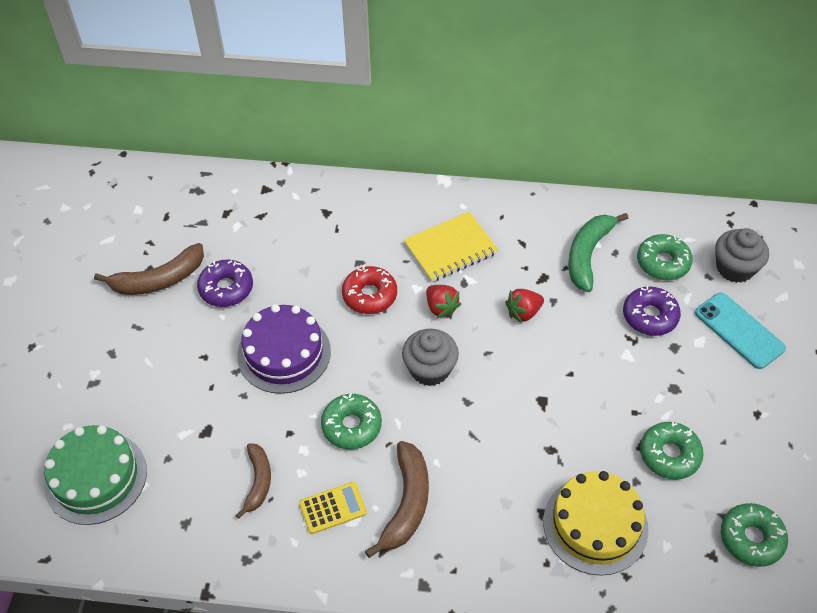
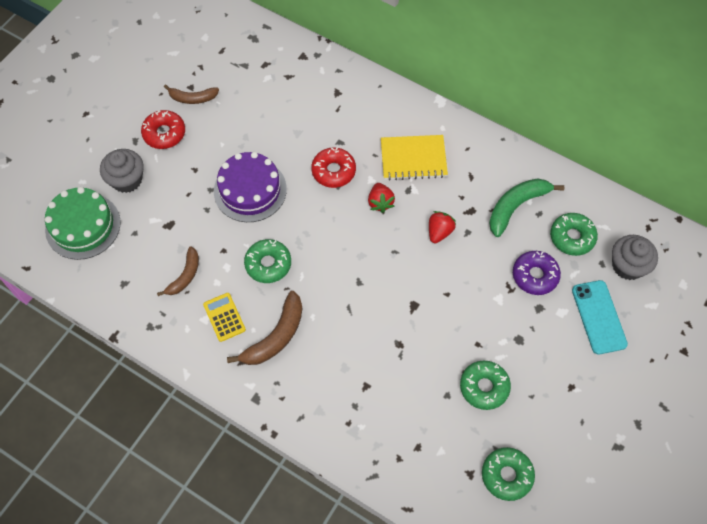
camera: 25 degrees right, 10 degrees up
brown banana [94,243,204,295] -> brown banana [164,84,219,104], size x0.64
purple donut [197,260,253,307] -> none
yellow calculator [299,482,367,534] -> yellow calculator turned 120 degrees counterclockwise [203,293,246,342]
grey cupcake [402,329,459,386] -> grey cupcake moved to [100,149,144,193]
red strawberry [505,289,544,323] -> red strawberry turned 120 degrees clockwise [429,211,456,243]
yellow cake [543,471,648,576] -> none
none -> red donut [141,110,185,149]

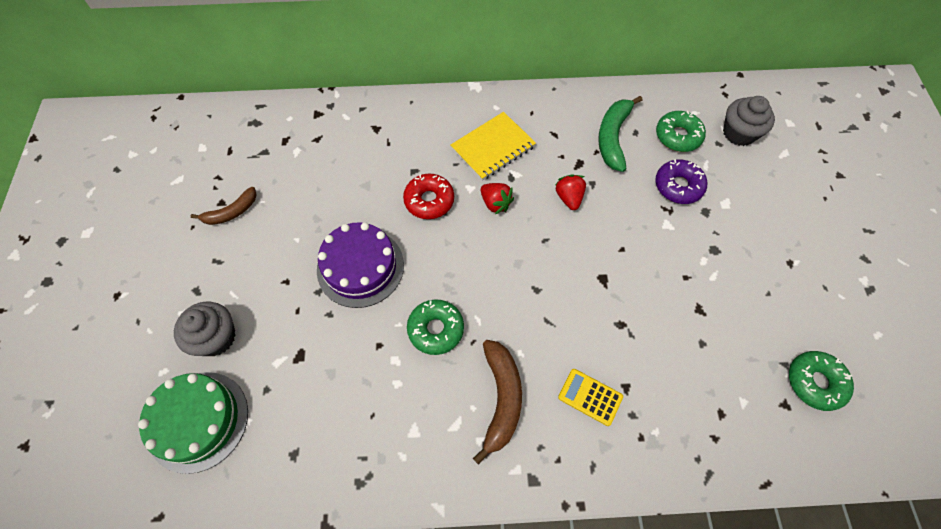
camera: 35 degrees left, 0 degrees up
red donut [141,110,185,149] -> none
brown banana [157,246,199,296] -> none
yellow calculator [203,293,246,342] -> yellow calculator moved to [558,369,623,426]
green donut [460,361,511,410] -> none
turquoise phone [572,280,628,354] -> none

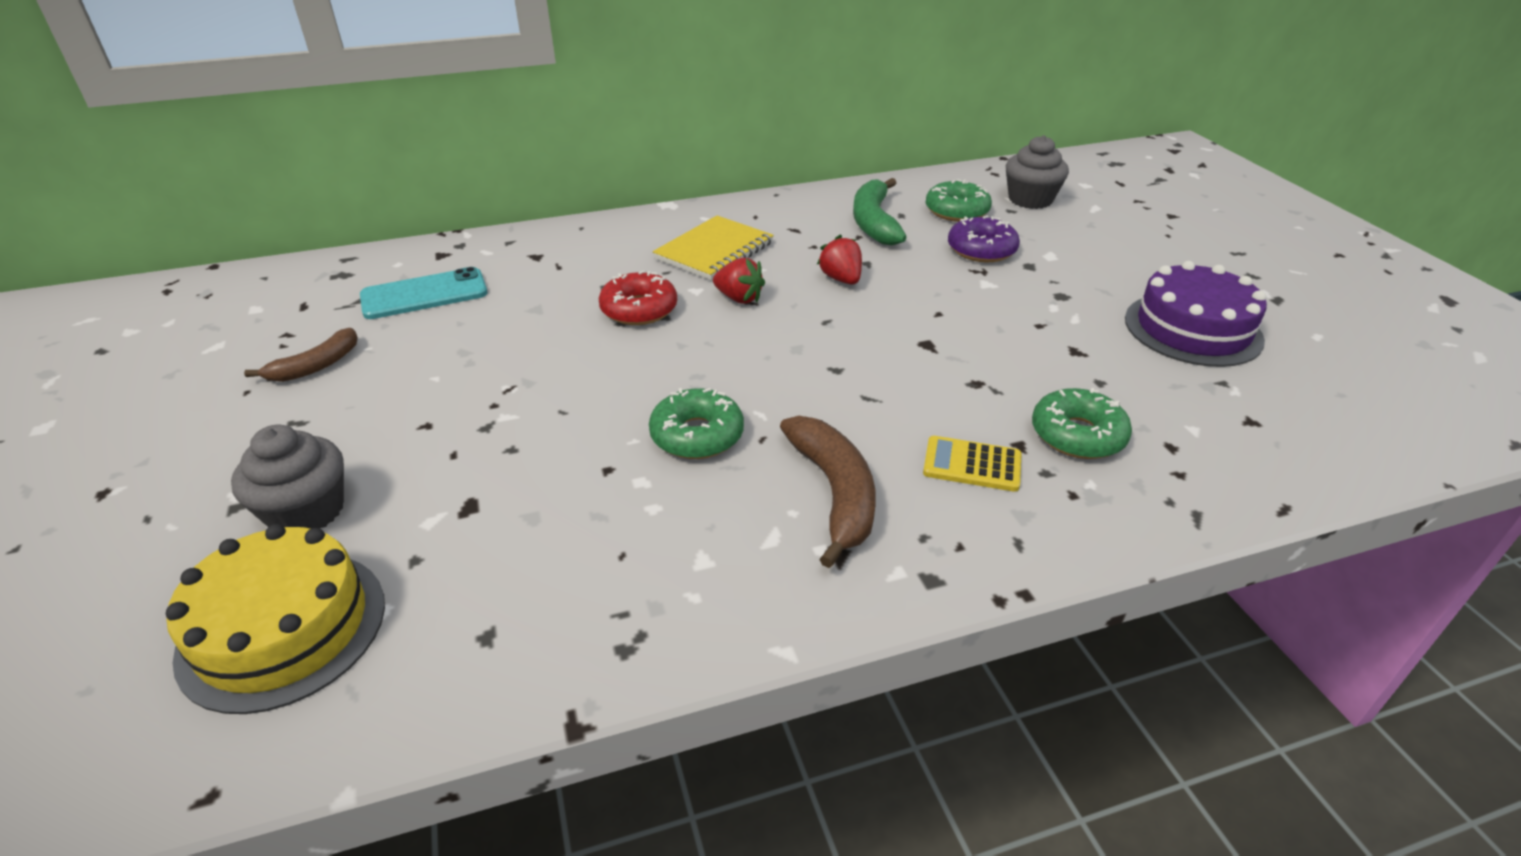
camera: 15 degrees left, 25 degrees down
green cake [138,372,248,474] -> yellow cake [166,524,385,714]
purple cake [317,222,404,308] -> purple cake moved to [1125,261,1267,367]
green donut [789,351,854,411] -> green donut moved to [1032,388,1132,459]
none -> turquoise phone [360,267,487,319]

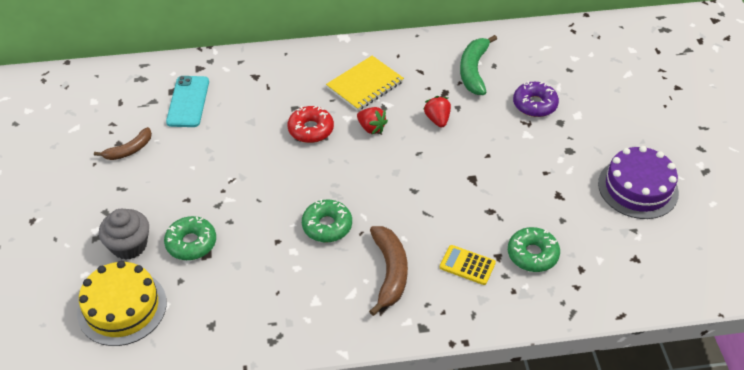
camera: 10 degrees right, 10 degrees up
turquoise phone [360,267,487,319] -> turquoise phone turned 75 degrees counterclockwise [166,76,209,127]
green donut [926,179,992,222] -> green donut moved to [164,216,216,260]
grey cupcake [1006,135,1069,209] -> none

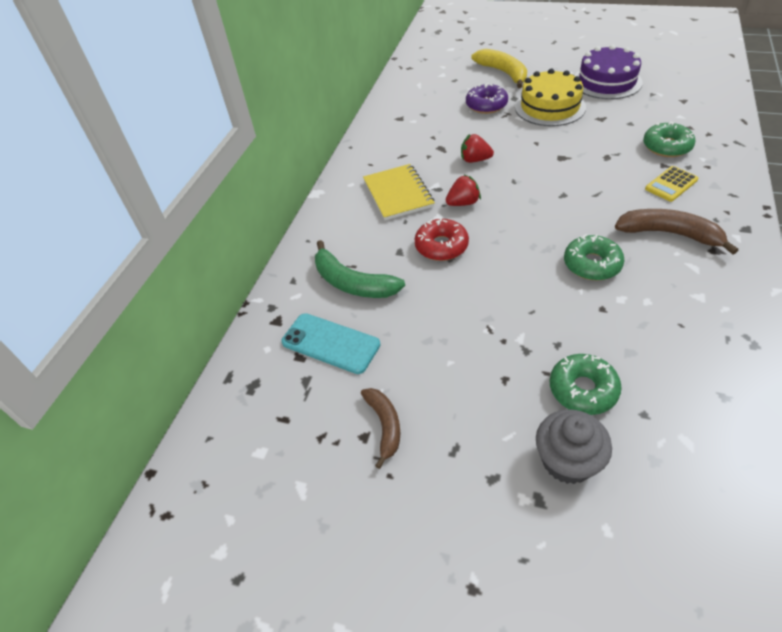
camera: 60 degrees left, 0 degrees up
yellow cake [77,261,167,346] -> yellow cake moved to [515,69,586,126]
green banana [460,35,497,95] -> green banana moved to [315,240,405,298]
none -> yellow banana [471,49,527,88]

